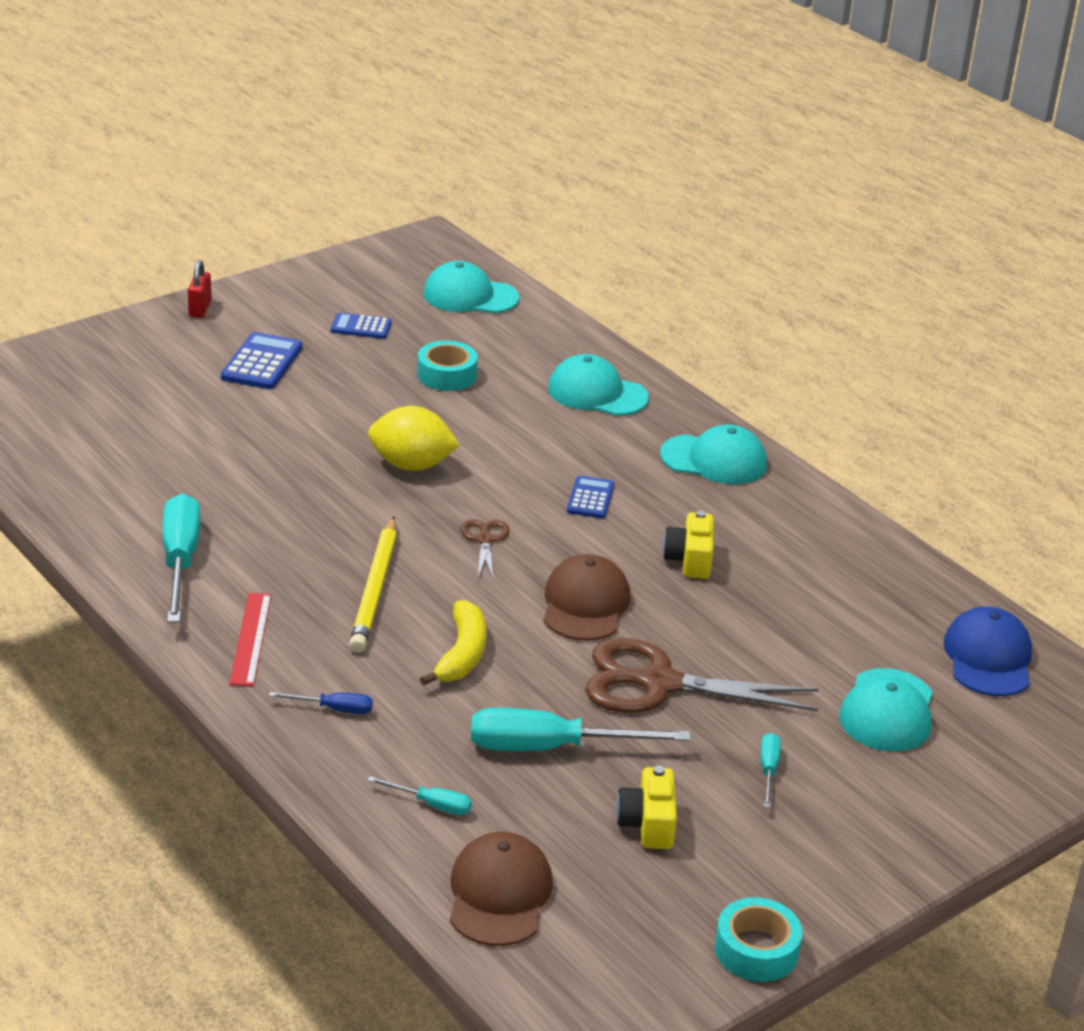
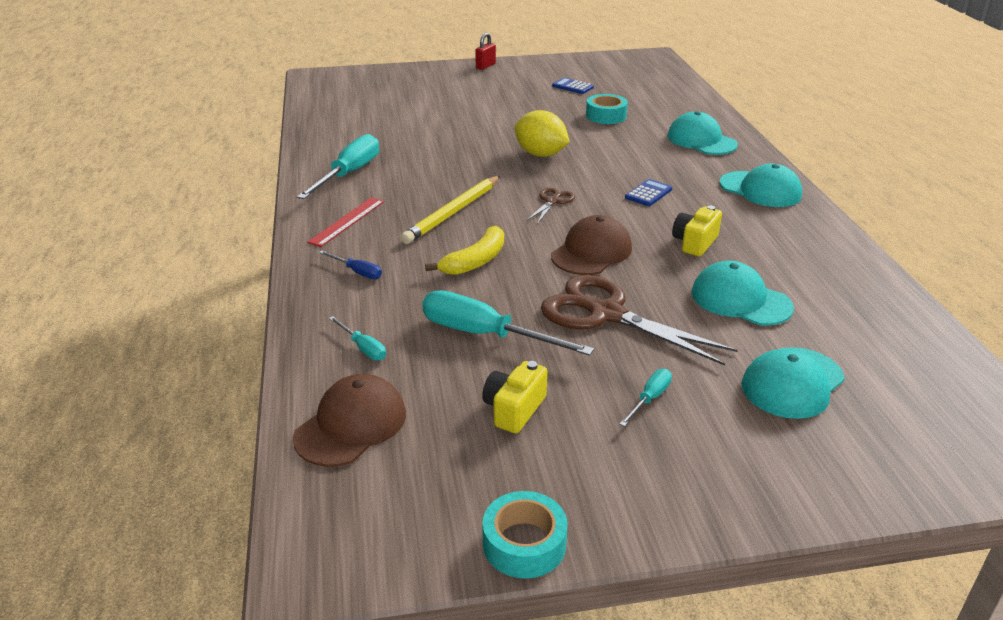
camera: 30 degrees right, 0 degrees up
blue calculator [221,332,302,389] -> none
turquoise cap [423,261,519,313] -> turquoise cap moved to [691,261,794,326]
blue cap [943,607,1032,696] -> none

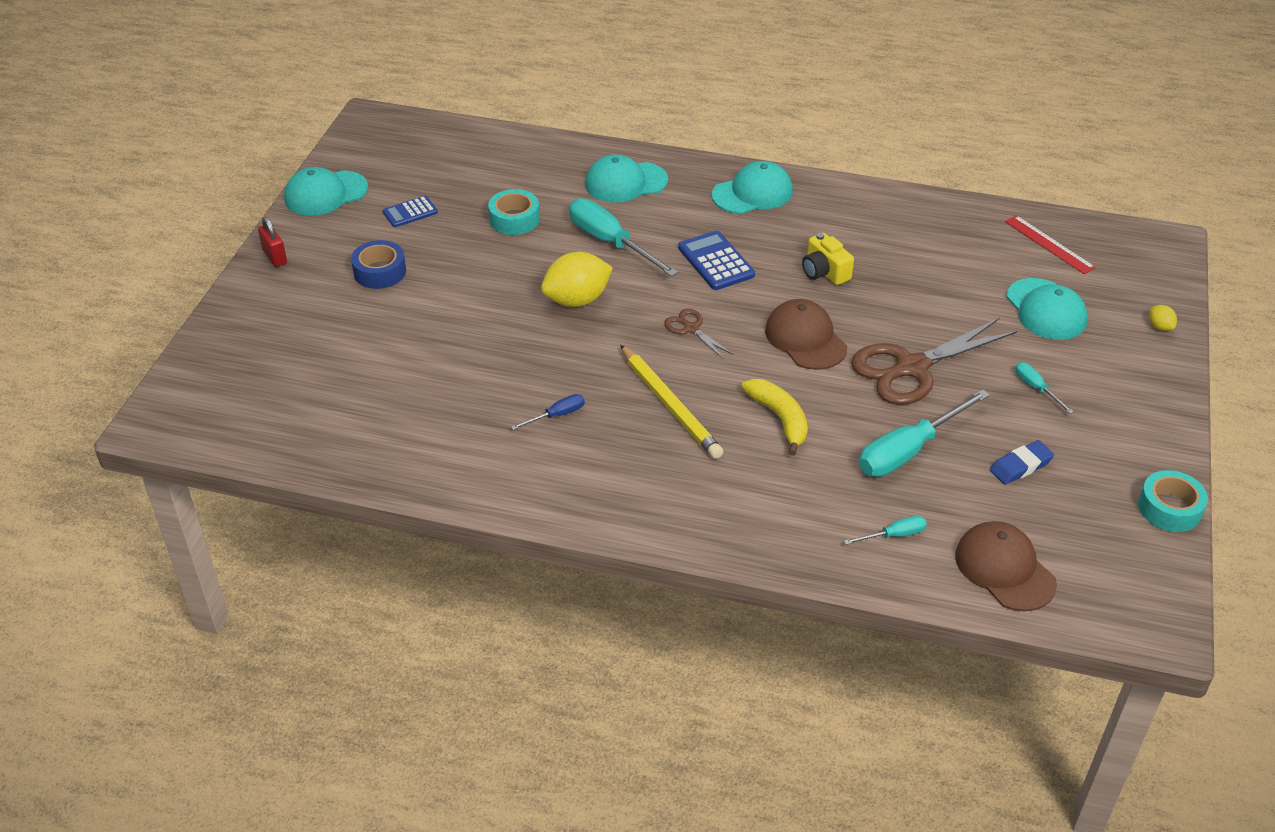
camera: 65 degrees left, 10 degrees up
turquoise screwdriver [297,134,379,199] -> turquoise screwdriver moved to [569,198,678,277]
red ruler [307,197,384,247] -> red ruler moved to [1005,215,1096,274]
blue screwdriver [319,250,382,279] -> blue screwdriver moved to [511,394,585,430]
yellow camera [482,361,547,434] -> blue eraser [990,440,1054,485]
blue calculator [625,179,672,206] -> blue calculator [678,231,755,290], size x1.55
turquoise cap [691,261,794,326] -> turquoise cap moved to [284,167,368,216]
none -> blue tape [351,240,406,289]
none -> yellow lemon [1149,305,1177,331]

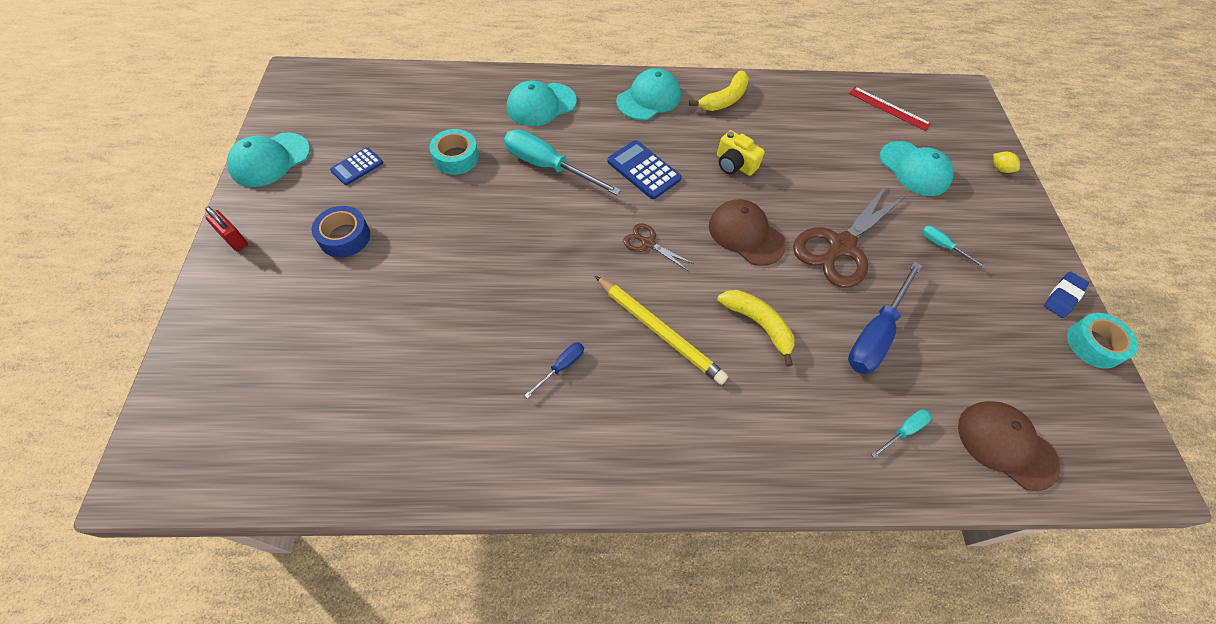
camera: 20 degrees left, 15 degrees up
yellow lemon [541,252,613,307] -> none
turquoise screwdriver [859,389,990,477] -> blue screwdriver [848,261,923,374]
blue eraser [990,440,1054,485] -> blue eraser moved to [1044,272,1089,318]
none -> yellow banana [689,71,749,111]

